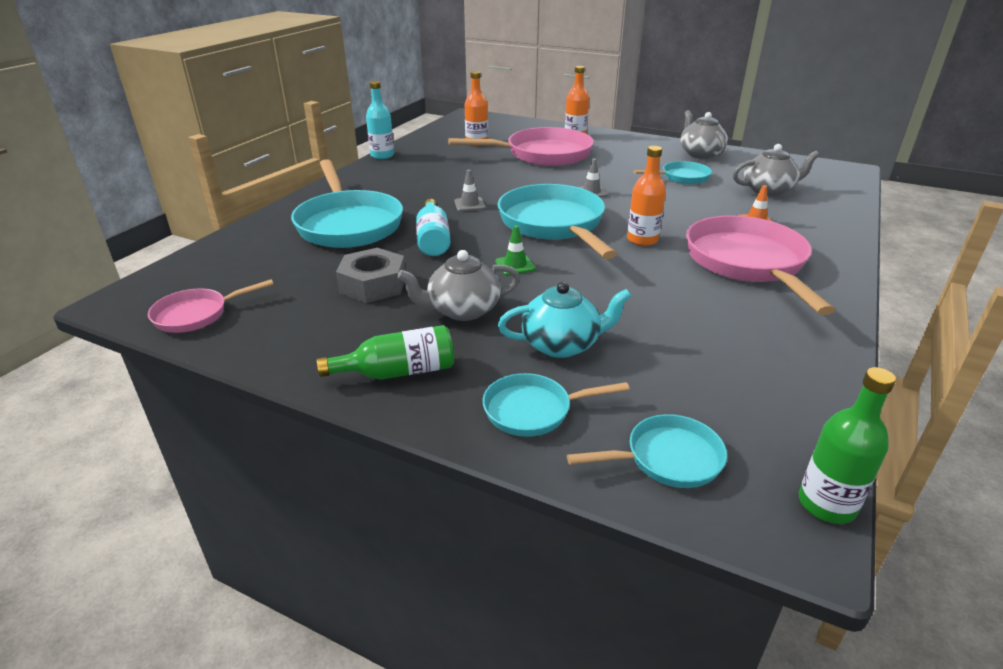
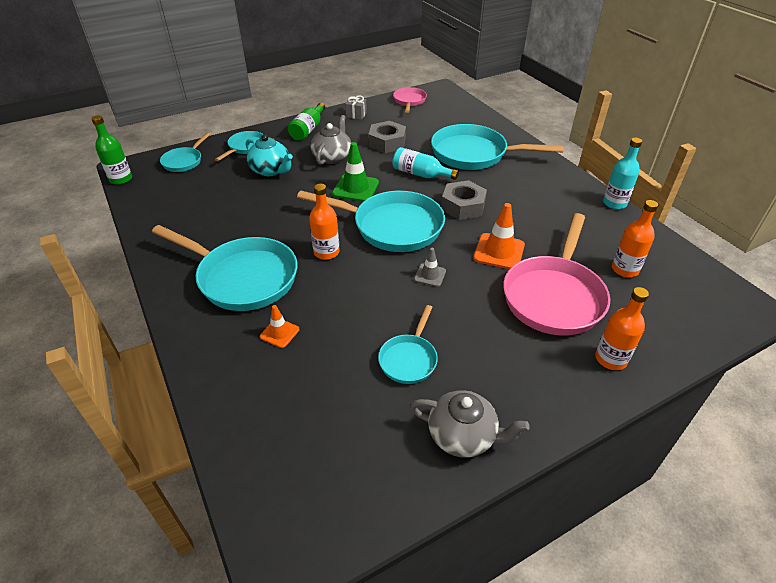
camera: 125 degrees right, 10 degrees up
grey traffic cone [454,170,486,211] -> grey nut [441,180,487,220]
green traffic cone [495,225,536,276] -> green traffic cone [332,142,379,202], size x1.72
turquoise teapot [498,282,631,358] -> turquoise teapot turned 75 degrees counterclockwise [246,135,293,176]
pink pan [686,215,835,315] -> turquoise pan [152,225,298,311]
grey teapot [733,144,820,197] -> none
none -> grey gift [345,95,367,120]
none -> orange traffic cone [474,203,525,269]

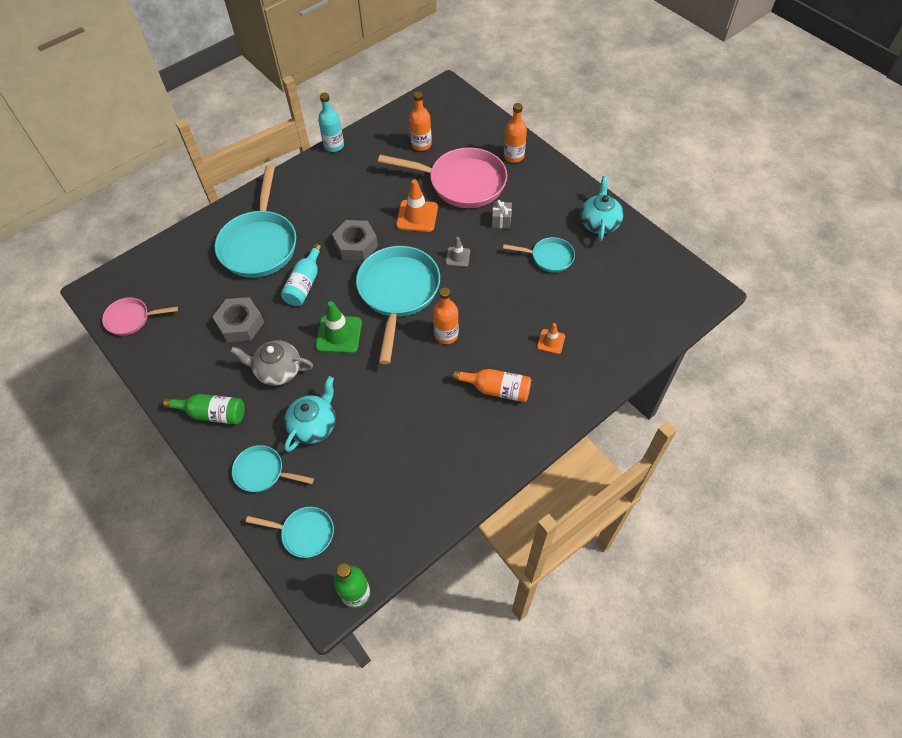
camera: 100 degrees left, 15 degrees up
turquoise pan [152,225,298,311] -> orange bottle [453,369,531,402]
grey gift [345,95,367,120] -> grey gift moved to [492,200,512,229]
grey teapot [410,390,530,458] -> turquoise teapot [580,176,624,241]

